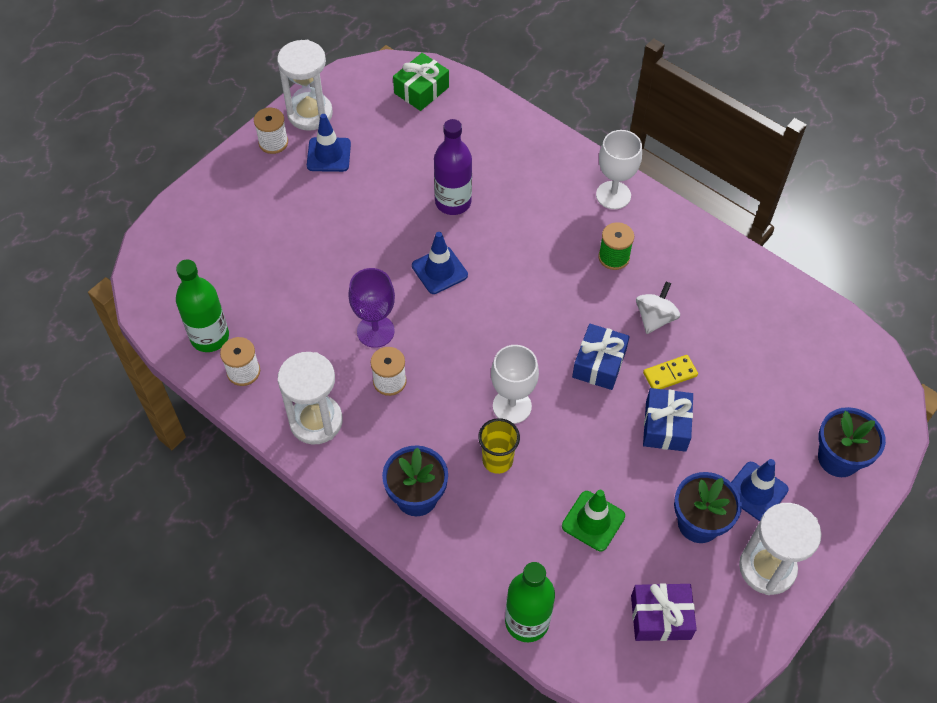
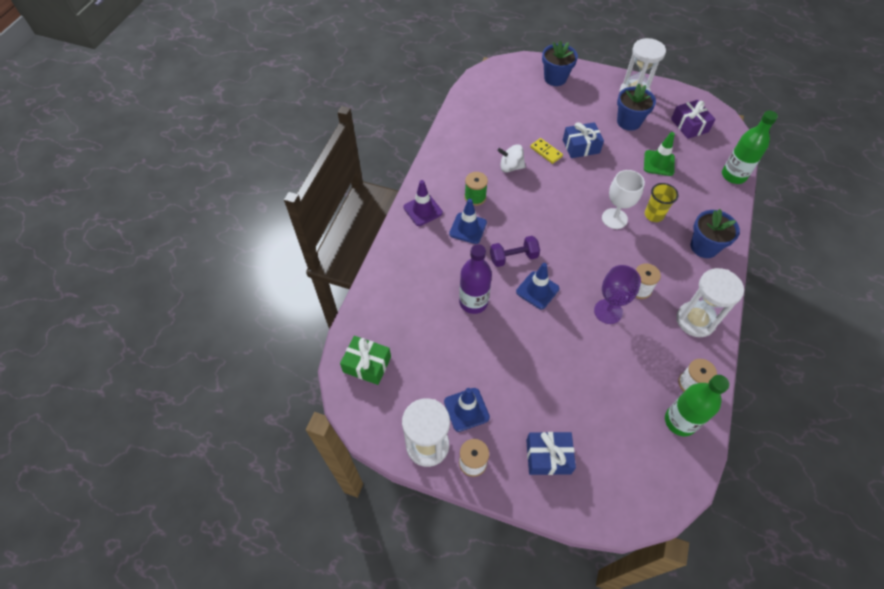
camera: 110 degrees left, 0 degrees up
blue gift [572,324,630,390] -> blue gift moved to [526,432,576,475]
white goblet [596,130,642,209] -> purple traffic cone [404,180,443,226]
blue traffic cone [731,459,789,521] -> blue traffic cone moved to [449,199,487,244]
none -> purple dumbbell [490,236,540,267]

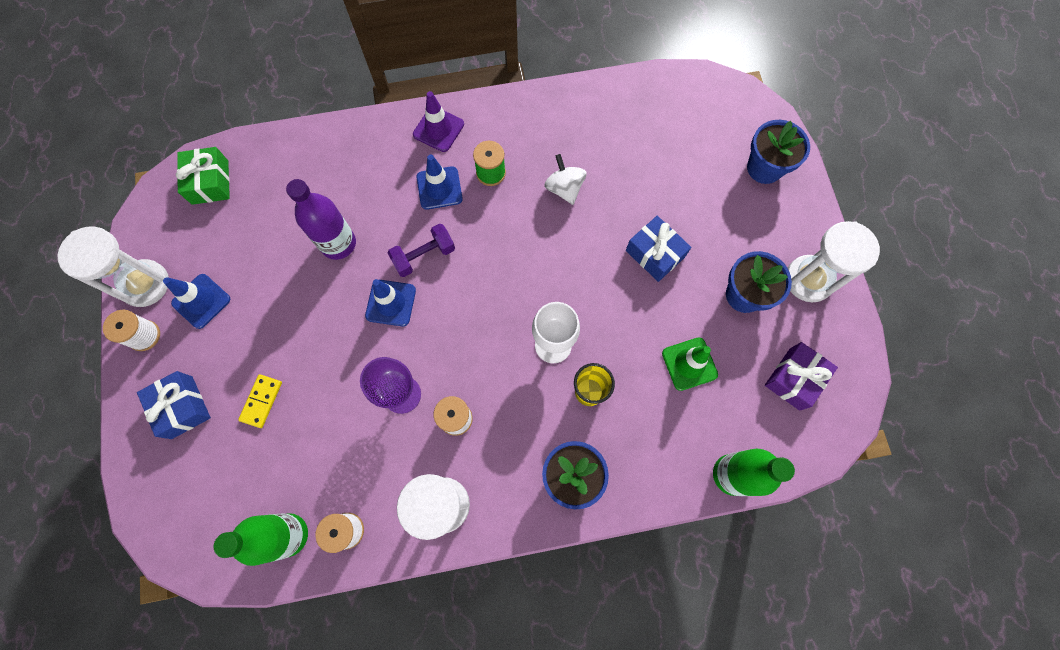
camera: 60 degrees right, 15 degrees up
purple dumbbell [490,236,540,267] -> purple dumbbell turned 75 degrees counterclockwise [388,223,455,277]
yellow domino [530,138,563,164] -> yellow domino moved to [238,374,282,428]

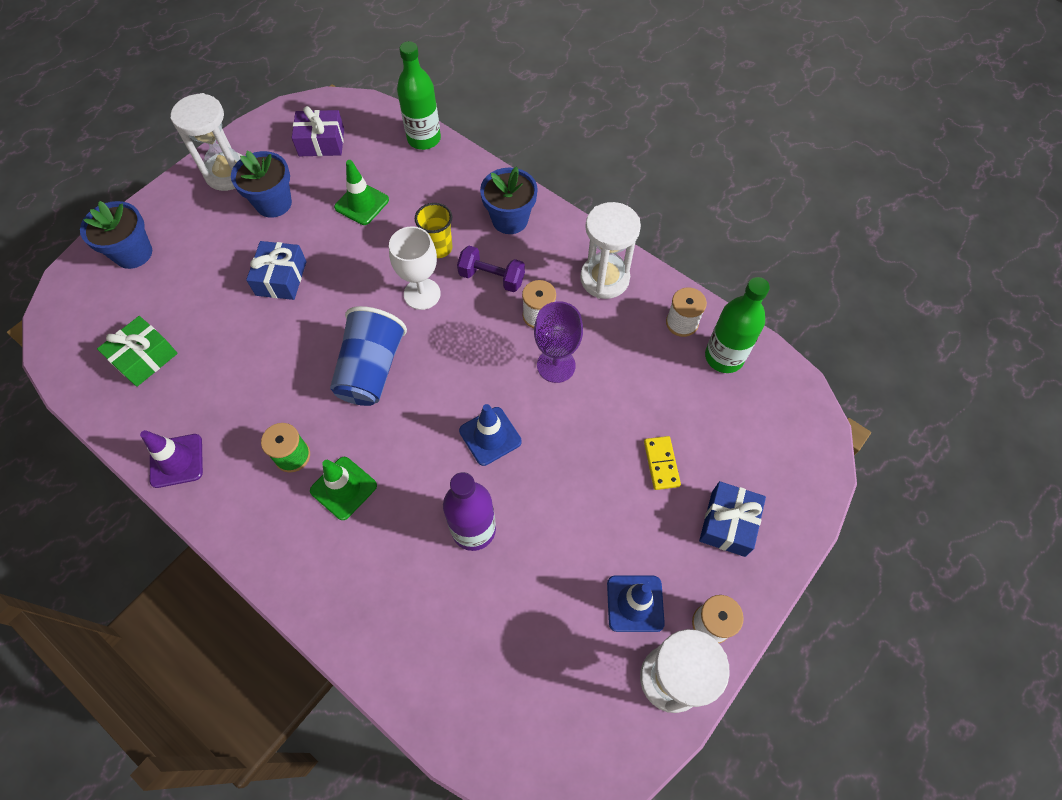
camera: 130 degrees left, 10 degrees down
green gift [176,147,230,205] -> green gift moved to [97,316,178,387]
yellow domino [238,374,282,428] -> yellow domino turned 75 degrees counterclockwise [644,436,681,490]
purple dumbbell [388,223,455,277] -> purple dumbbell moved to [457,246,525,292]
purple traffic cone [413,91,464,152] -> purple traffic cone moved to [140,430,203,488]
blue traffic cone [417,155,463,210] -> green traffic cone [310,457,377,520]
white spinning top [544,154,587,205] -> none
none -> blue cup [330,306,407,406]

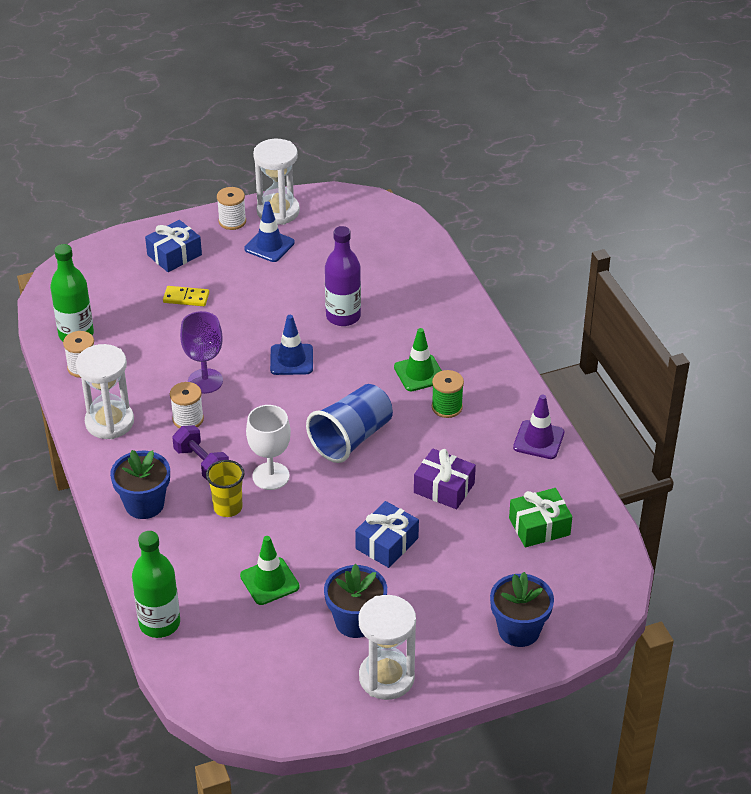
camera: 150 degrees left, 20 degrees down
purple gift [292,106,344,156] -> purple gift moved to [414,448,476,509]
yellow domino [644,436,681,490] -> yellow domino turned 75 degrees clockwise [163,286,209,306]

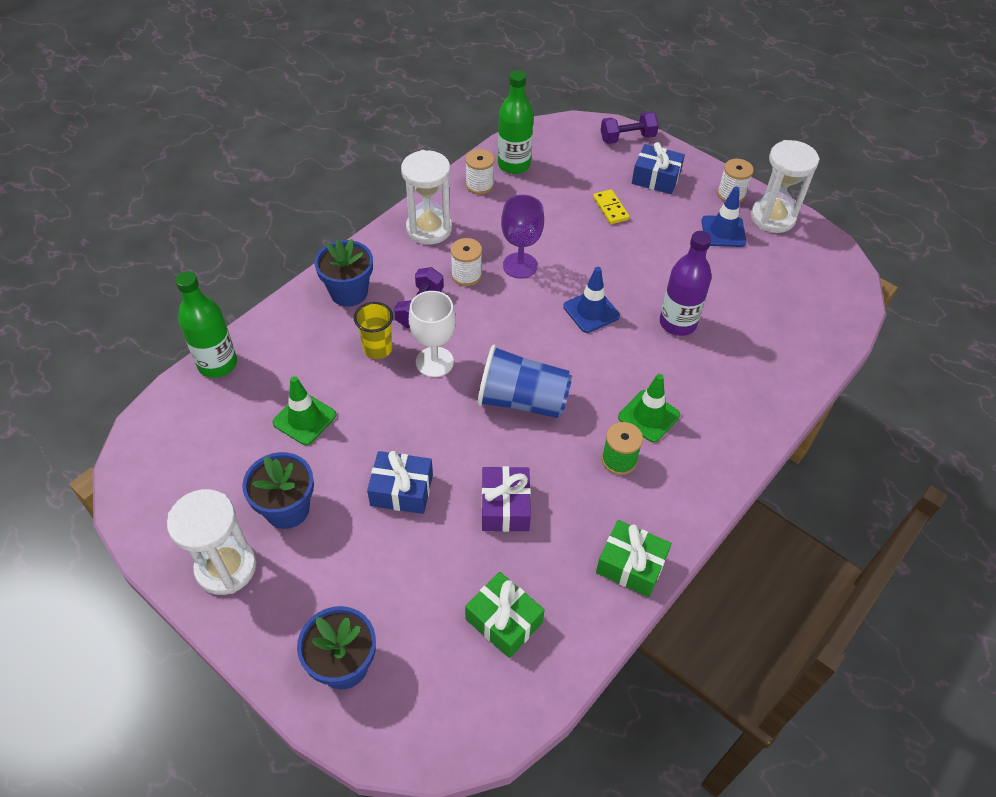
camera: 60 degrees right, 10 degrees up
purple traffic cone [513,395,564,459] -> green gift [596,520,672,597]
none -> purple dumbbell [601,112,659,144]

